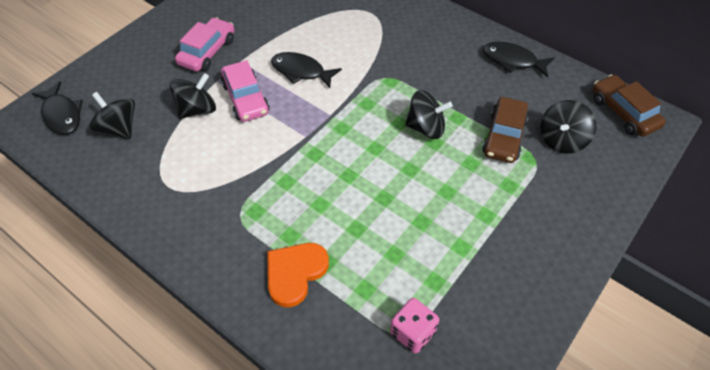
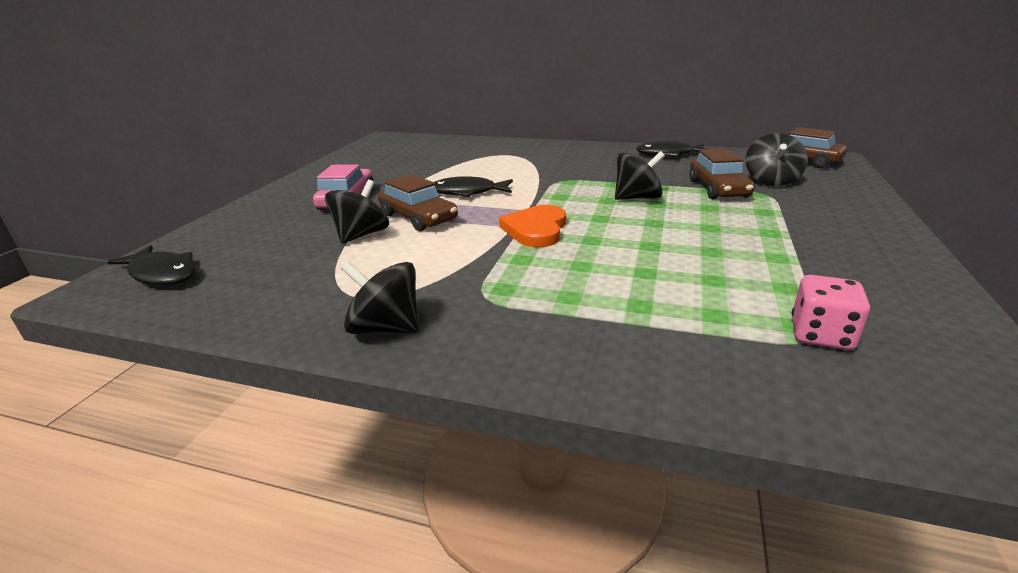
camera: 20 degrees left, 25 degrees down
black spinning top [89,92,135,139] -> black spinning top moved to [341,261,419,334]
pink car [221,60,269,122] -> brown car [378,174,458,231]
orange heart [267,243,329,307] -> orange heart moved to [499,205,566,247]

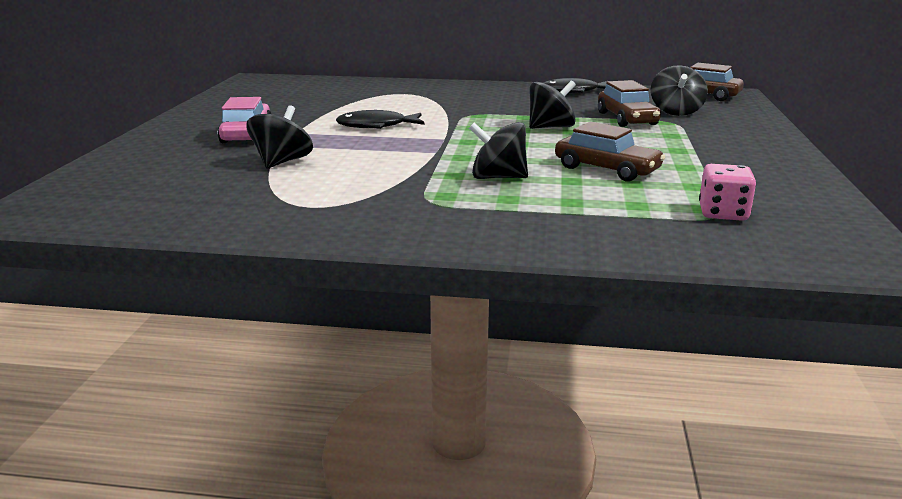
camera: 10 degrees left, 5 degrees down
black fish [107,245,195,286] -> none
black spinning top [341,261,419,334] -> black spinning top moved to [469,122,528,179]
brown car [378,174,458,231] -> brown car moved to [555,122,665,182]
orange heart [499,205,566,247] -> none

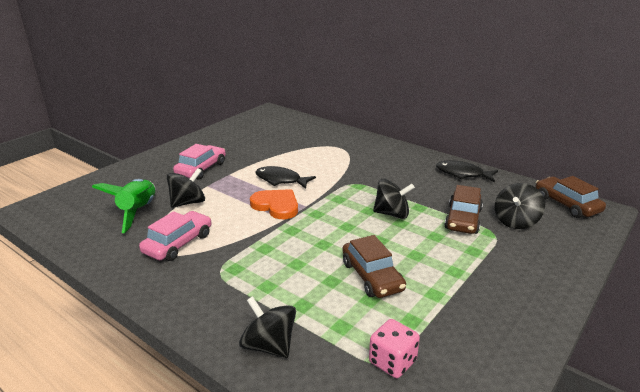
camera: 30 degrees right, 5 degrees up
black spinning top [469,122,528,179] -> black spinning top moved to [239,296,296,358]
none -> green rocket [92,179,155,233]
none -> pink car [139,211,212,261]
none -> orange heart [250,189,298,219]

